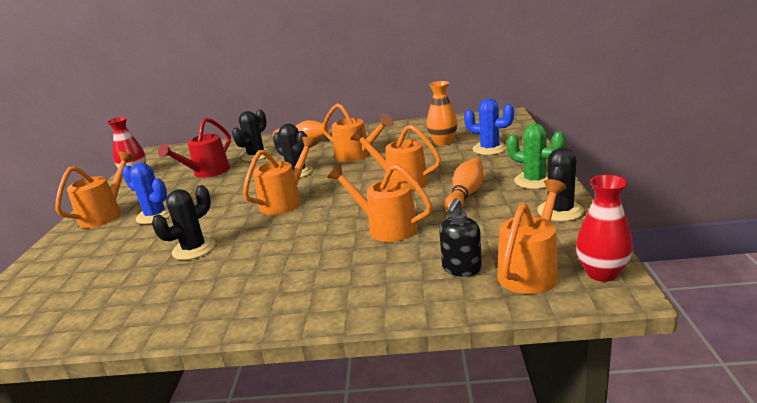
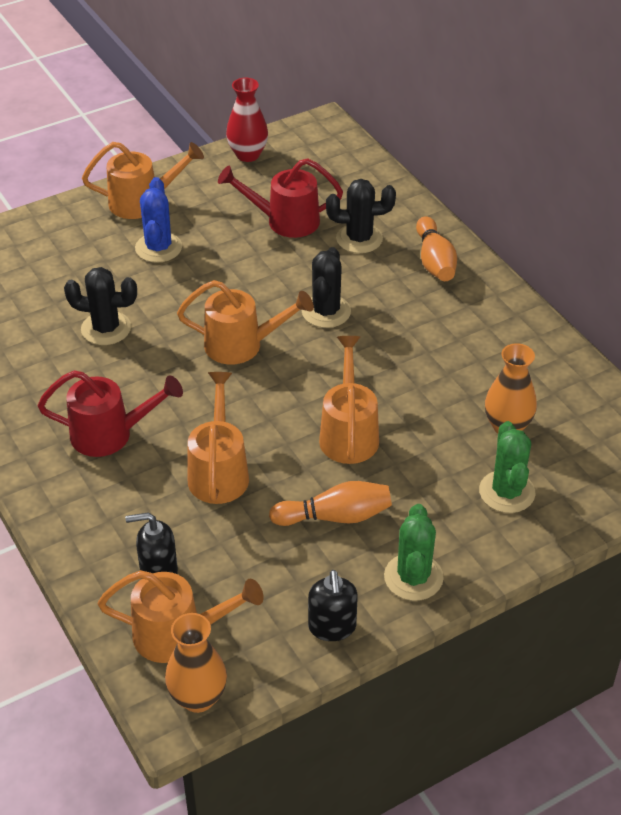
camera: 55 degrees right, 20 degrees up
orange watering can [322,103,393,162] -> none
blue cactus [464,99,514,155] -> green cactus [479,421,536,513]
black cactus [537,148,584,221] -> black soap dispenser [308,570,358,641]
red vase [576,174,633,282] -> orange vase [165,613,227,713]
none -> red watering can [38,370,183,457]

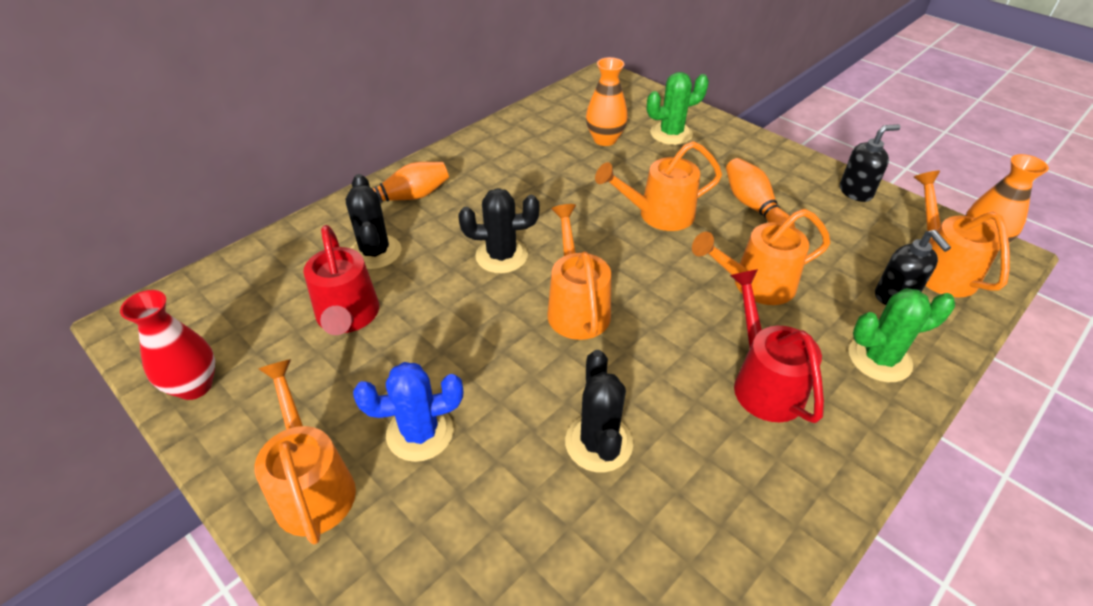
camera: 105 degrees left, 0 degrees up
green cactus [384,504,444,601] -> green cactus moved to [849,288,955,382]

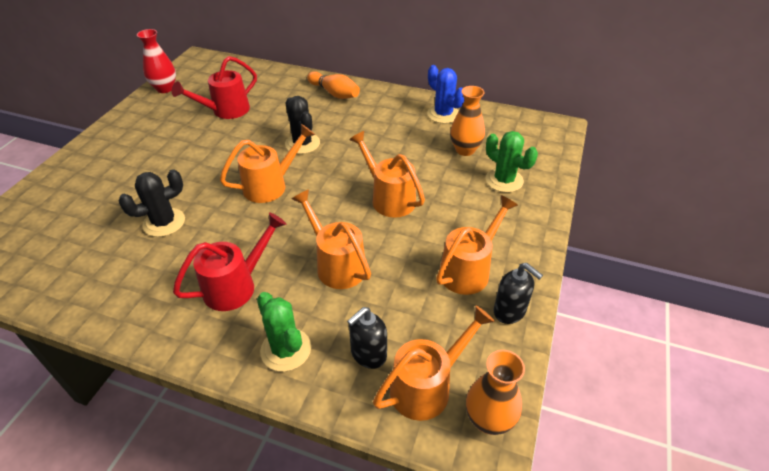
camera: 65 degrees right, 0 degrees up
orange watering can [254,359,356,545] -> orange watering can moved to [436,195,518,295]
black cactus [346,174,401,270] -> none
blue cactus [353,362,463,462] -> blue cactus moved to [427,65,464,124]
orange bowling pin [726,158,795,227] -> none

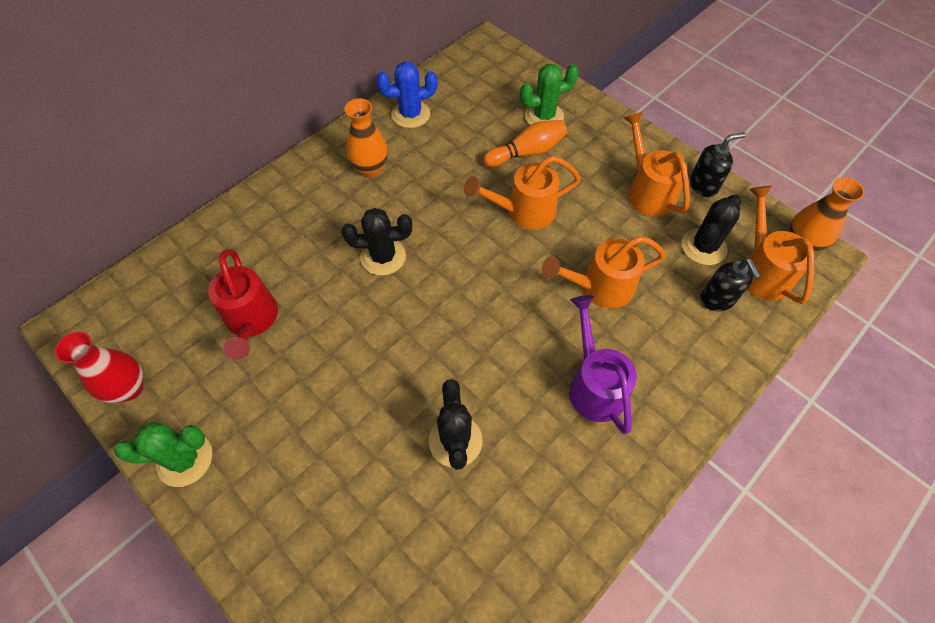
camera: 65 degrees left, 15 degrees up
red watering can [173,212,286,311] -> purple watering can [569,295,637,434]
orange watering can [220,124,315,203] -> none
green cactus [257,292,311,372] -> green cactus moved to [115,422,212,487]
orange bowling pin [307,71,360,99] -> orange bowling pin moved to [483,120,567,167]
orange vase [450,86,485,156] -> orange vase moved to [344,98,388,177]
none -> black cactus [681,194,741,265]

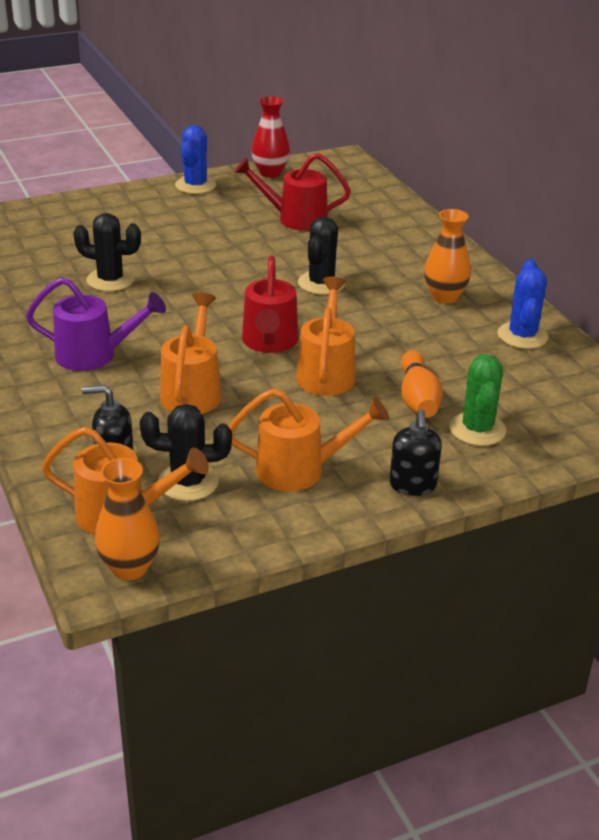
camera: 110 degrees right, 25 degrees down
green cactus [115,422,212,487] -> blue cactus [175,125,216,194]
black cactus [681,194,741,265] -> black cactus turned 60 degrees counterclockwise [140,404,232,501]
black soap dispenser [690,132,746,197] -> black soap dispenser moved to [389,409,442,496]
none -> red watering can [242,256,299,353]

